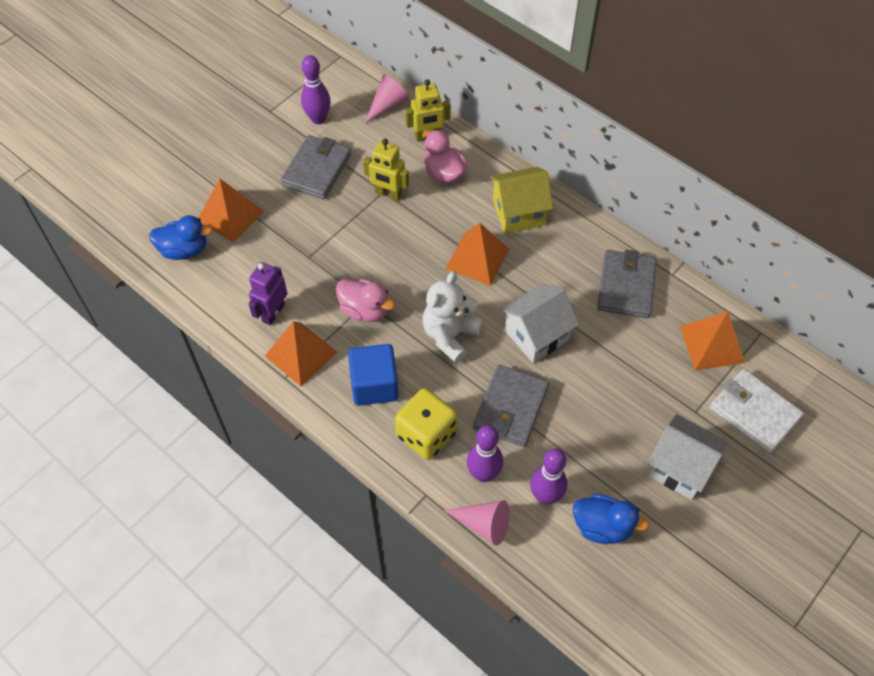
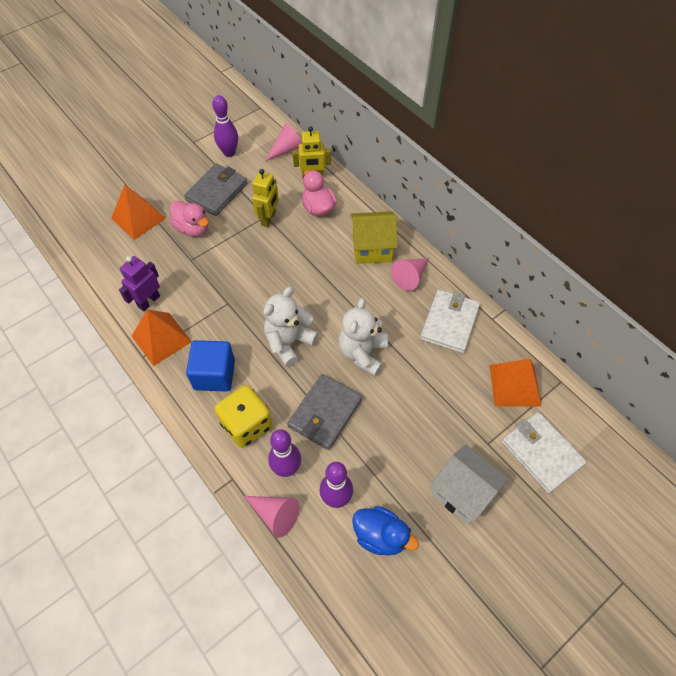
camera: 10 degrees right, 0 degrees up
blue duck [149,215,213,260] -> none
pink duck [336,279,395,322] -> pink duck moved to [170,201,209,237]
yellow robot [363,139,409,201] -> yellow robot turned 105 degrees counterclockwise [252,169,279,227]
orange pyramid [445,223,509,286] -> none
white house [501,284,580,363] -> white teddy bear [338,298,388,376]
grey wallet [597,250,657,318] -> white wallet [420,290,480,354]
none -> pink cone [391,258,429,291]

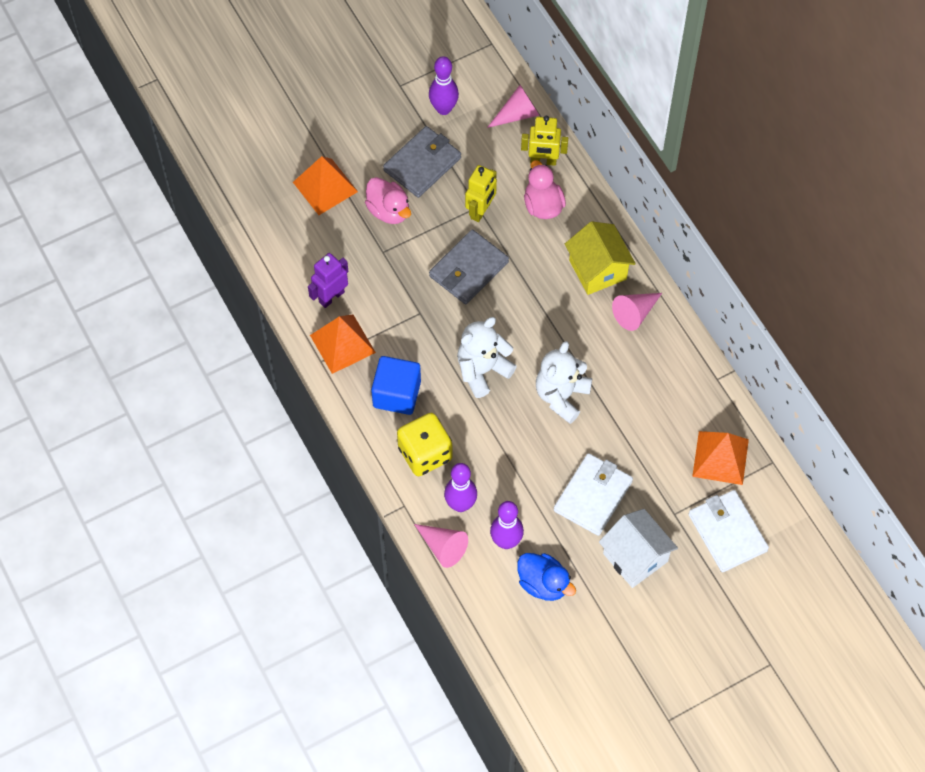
camera: 10 degrees right, 5 degrees up
grey wallet [287,374,362,450] -> grey wallet moved to [429,229,509,304]
yellow house [350,211,398,264] -> yellow house turned 60 degrees clockwise [565,221,636,295]
white wallet [420,290,480,354] -> white wallet moved to [554,453,633,536]

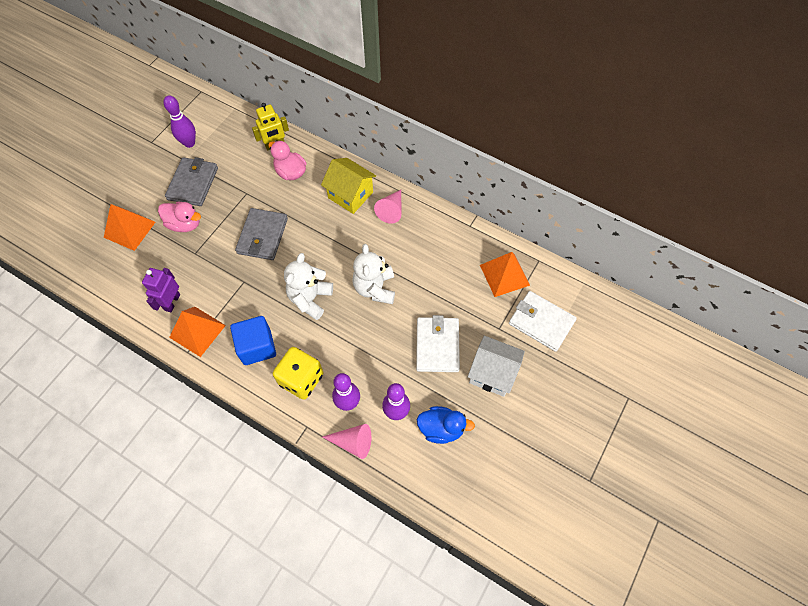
camera: 30 degrees left, 0 degrees up
yellow robot [465,165,497,222] -> none
pink cone [487,85,539,128] -> none

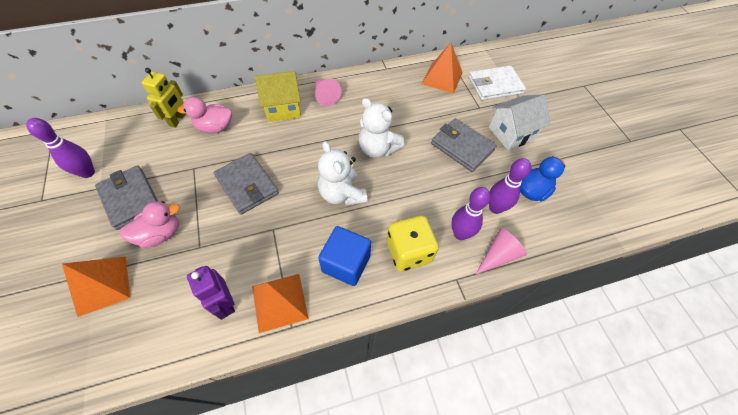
camera: 50 degrees left, 5 degrees down
white wallet [416,315,460,372] -> grey wallet [431,119,497,172]

